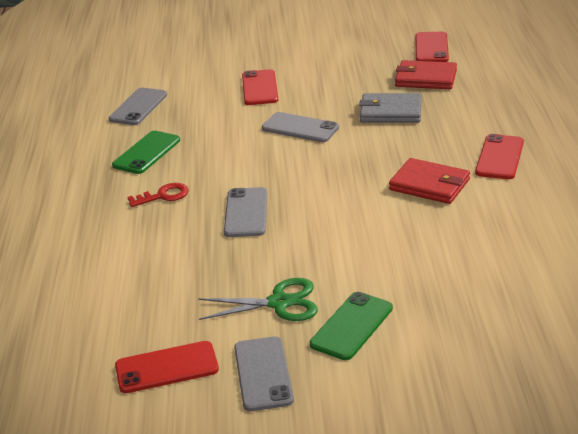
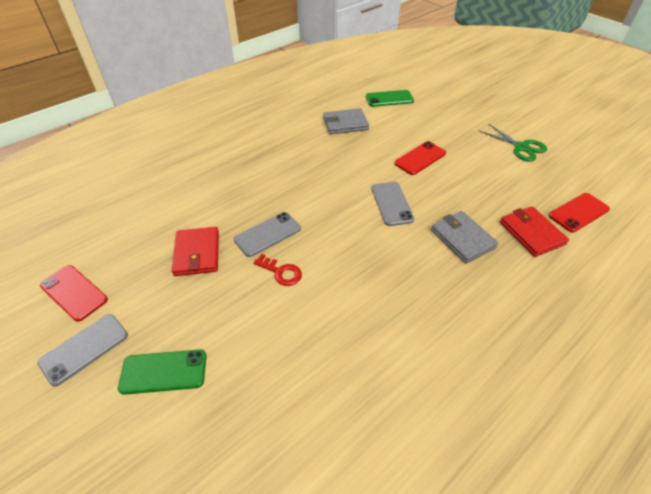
camera: 50 degrees right, 15 degrees up
grey phone [109,88,167,125] -> grey wallet [323,108,369,134]
green phone [112,131,180,174] -> green phone moved to [366,90,414,107]
red key [127,183,189,207] -> red key moved to [253,254,302,286]
green scissors [198,278,318,321] -> green scissors moved to [479,124,547,162]
red wallet [389,158,470,204] -> red wallet moved to [172,227,219,276]
red phone [475,134,524,179] -> none

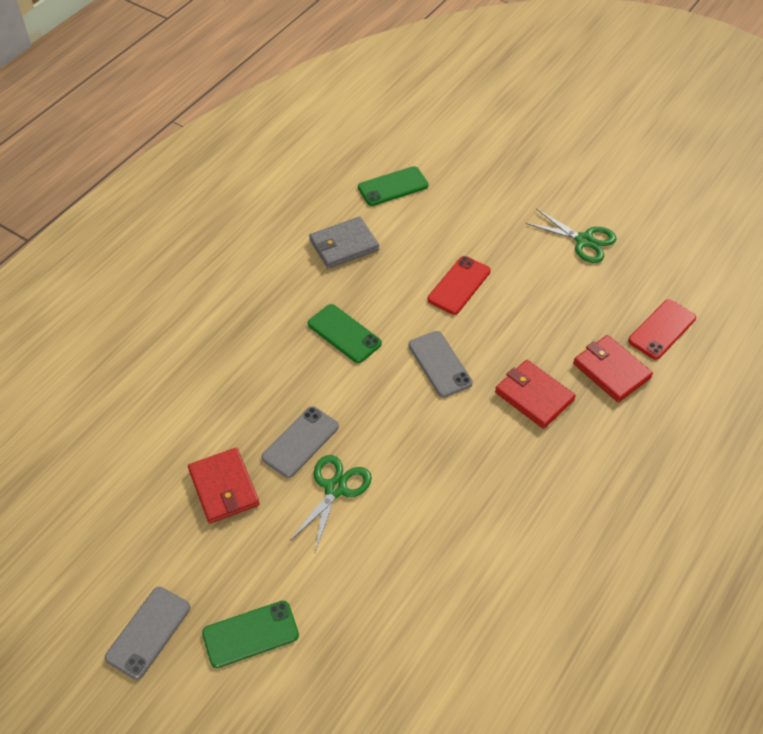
camera: 15 degrees left, 5 degrees up
red phone [40,265,108,322] -> none
red key [253,254,302,286] -> green scissors [290,455,372,552]
grey wallet [431,211,498,264] -> red wallet [495,360,576,429]
none -> green phone [308,304,382,363]

